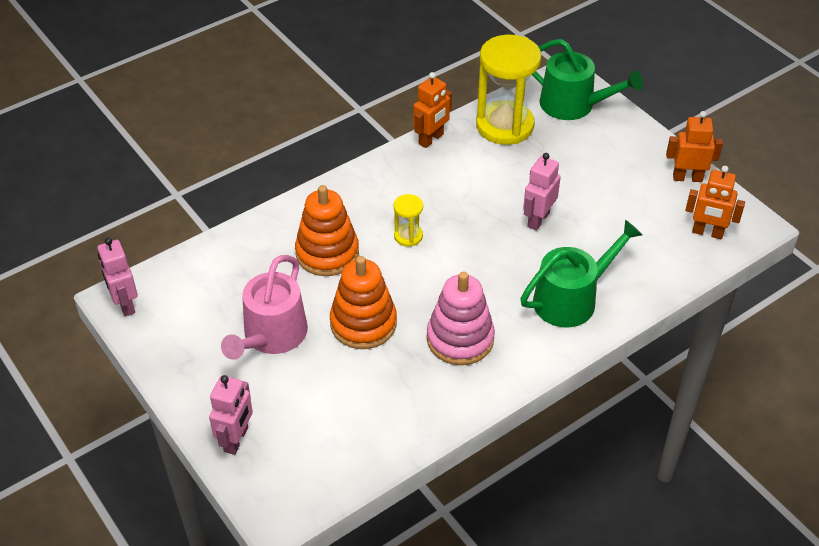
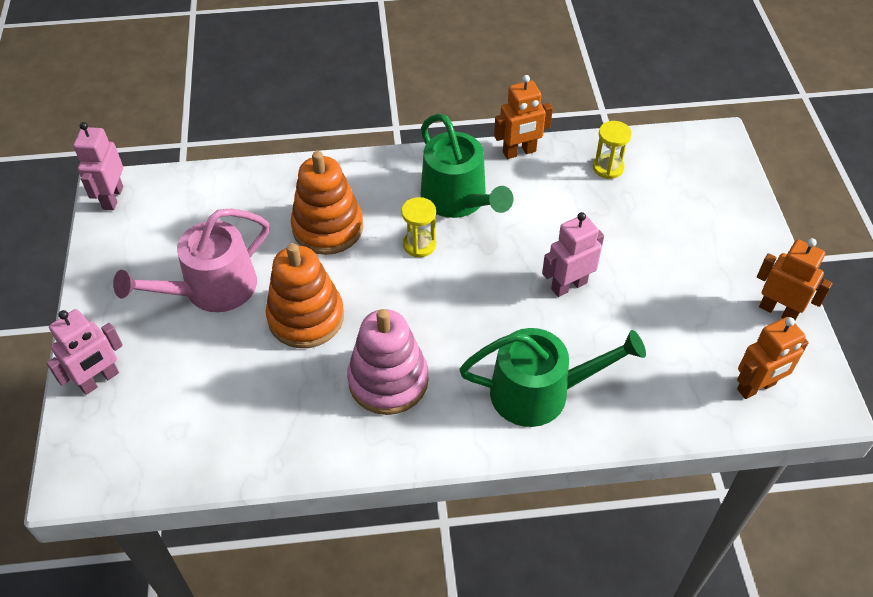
camera: 30 degrees right, 5 degrees up
yellow hourglass [476,35,541,145] -> yellow hourglass [593,121,632,179], size x0.46
green watering can [532,39,643,120] -> green watering can moved to [421,113,513,218]
orange robot [685,166,745,239] -> orange robot turned 75 degrees counterclockwise [737,317,809,399]

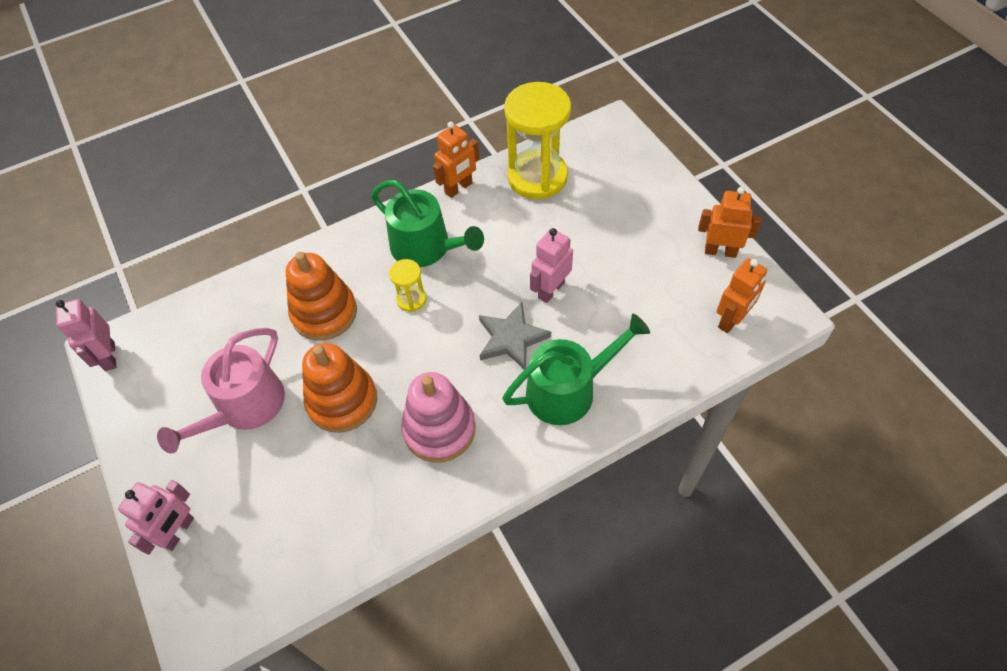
camera: 20 degrees left, 5 degrees up
yellow hourglass [593,121,632,179] -> yellow hourglass [504,82,571,199], size x2.19
none -> grey star [479,302,551,370]

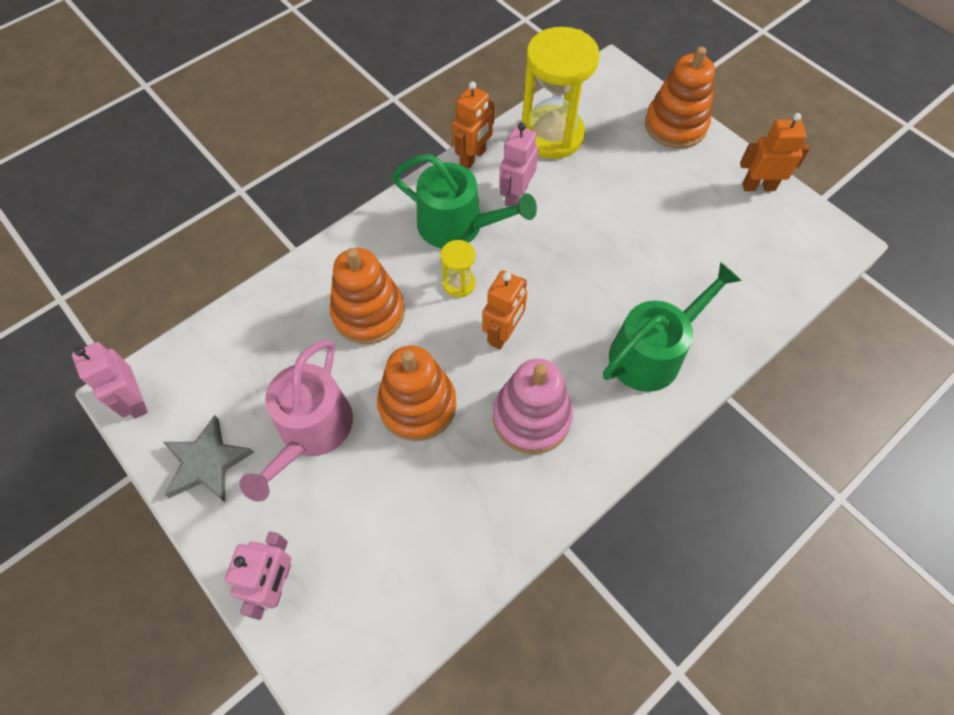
camera: 15 degrees left, 5 degrees up
grey star [479,302,551,370] -> grey star moved to [163,415,254,502]
pink robot [530,228,573,303] -> pink robot moved to [499,123,539,207]
orange robot [717,258,767,333] -> orange robot moved to [482,270,527,350]
none -> orange stacking toy [645,47,715,149]

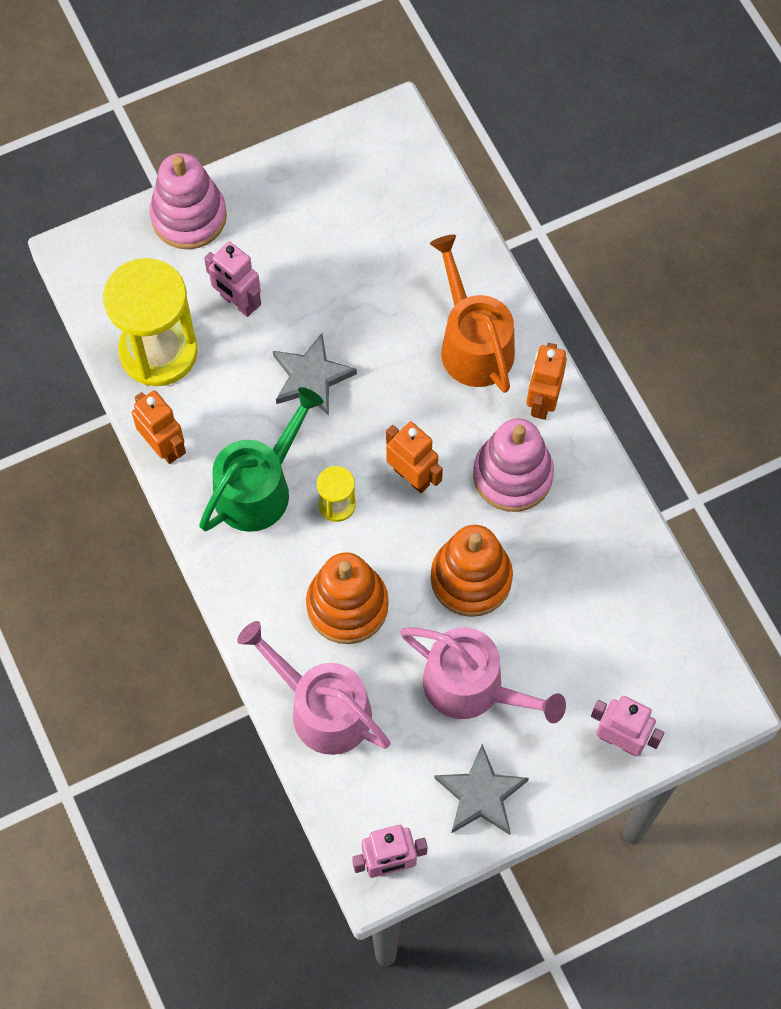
camera: 75 degrees left, 5 degrees up
pink robot [499,123,539,207] -> pink robot moved to [204,242,261,317]
green watering can [603,262,742,392] -> orange watering can [430,235,515,393]
orange stacking toy [645,47,715,149] -> pink stacking toy [149,153,227,249]
orange robot [740,113,810,191] -> orange robot moved to [527,343,567,420]
none -> pink watering can [237,621,391,755]
none -> grey star [273,333,357,416]

